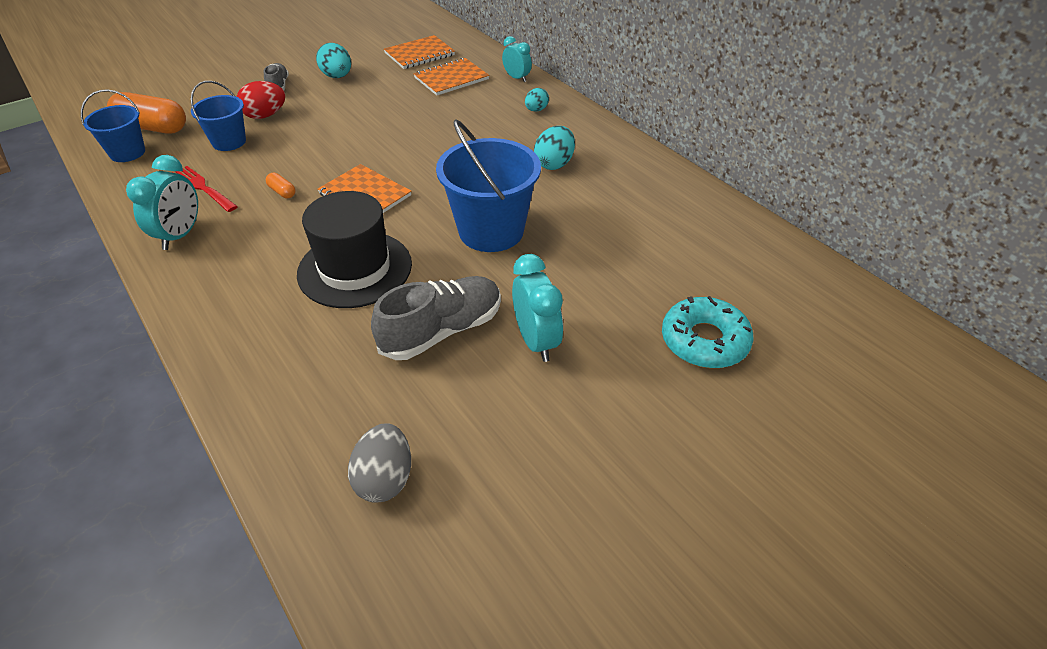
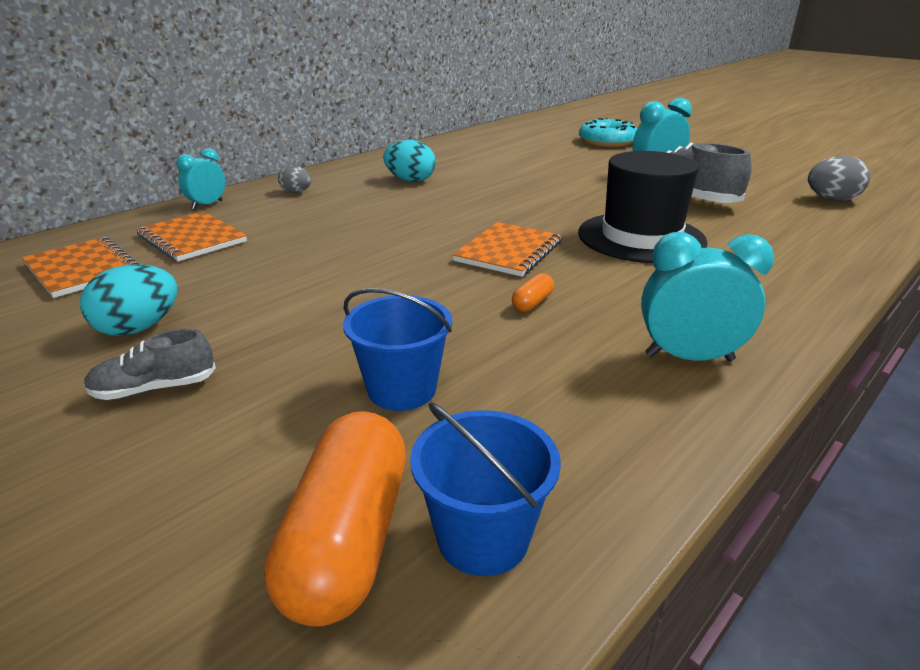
camera: 100 degrees left, 15 degrees down
red fork [172,166,238,212] -> none
red egg [237,81,285,119] -> none
blue bucket [436,119,541,252] -> none
turquoise egg [525,88,549,112] -> grey egg [278,166,311,193]

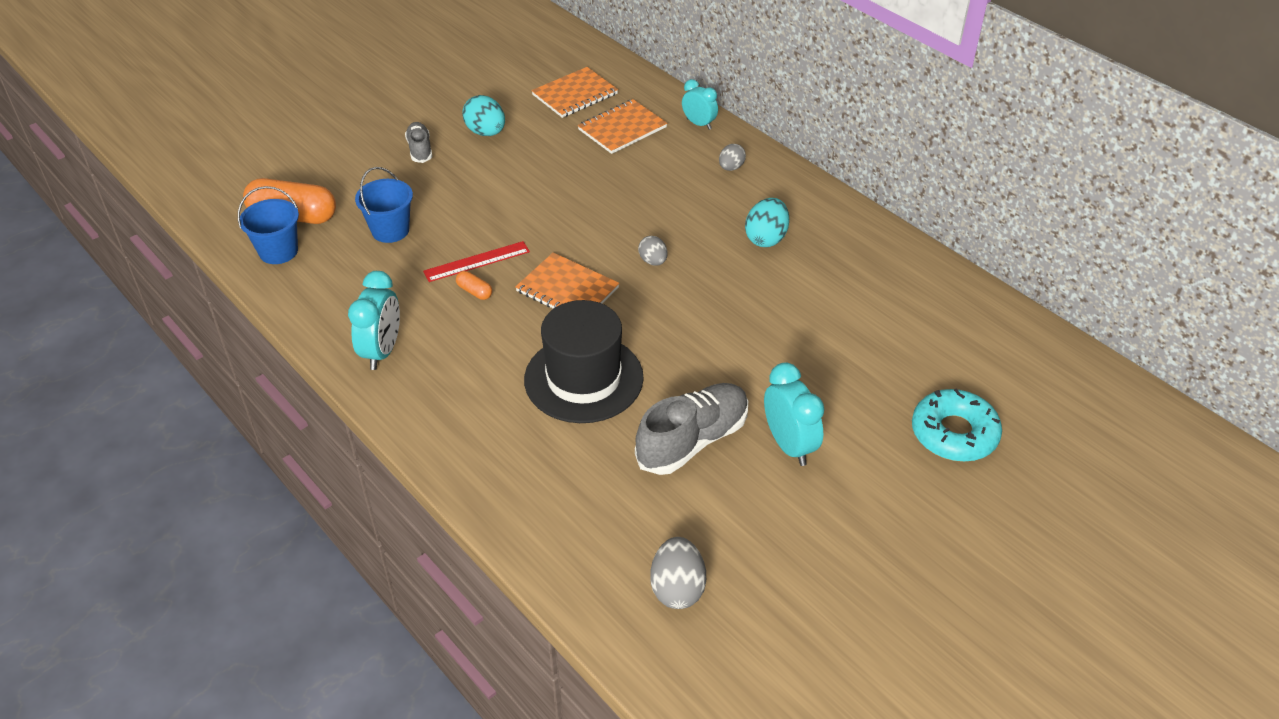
camera: 95 degrees right, 15 degrees up
none -> red ruler [423,241,530,282]
none -> grey egg [638,236,668,266]

